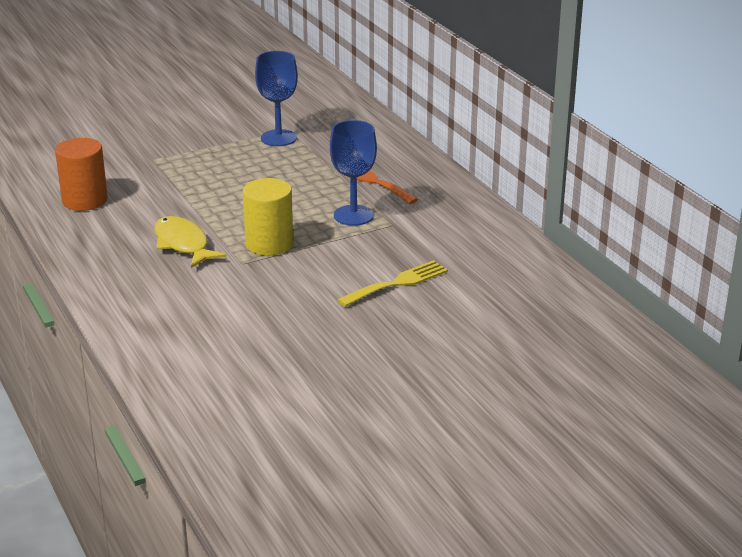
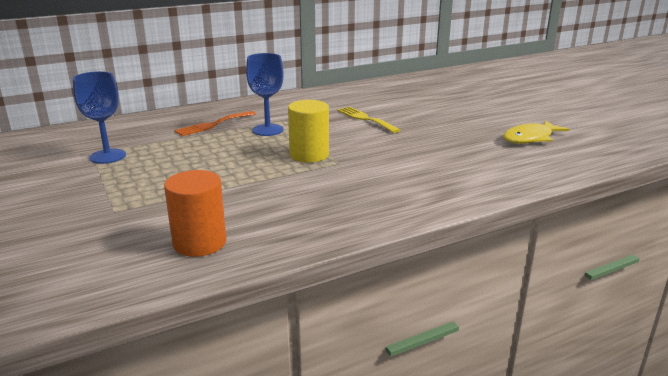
camera: 90 degrees left, 5 degrees down
yellow fish [154,216,227,268] -> yellow fish moved to [503,120,569,144]

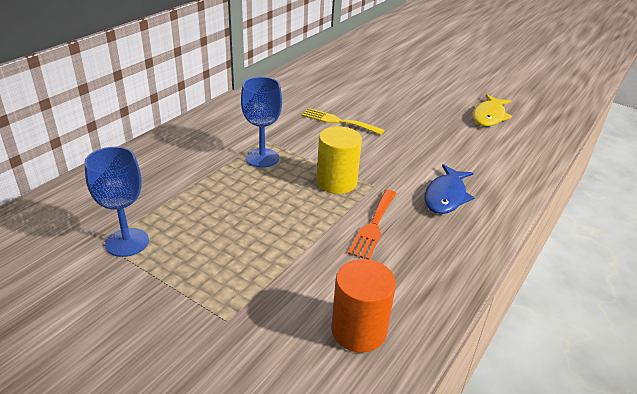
camera: 30 degrees left, 10 degrees up
orange fork [174,111,256,136] -> orange fork moved to [348,189,396,259]
none -> blue fish [424,164,475,214]

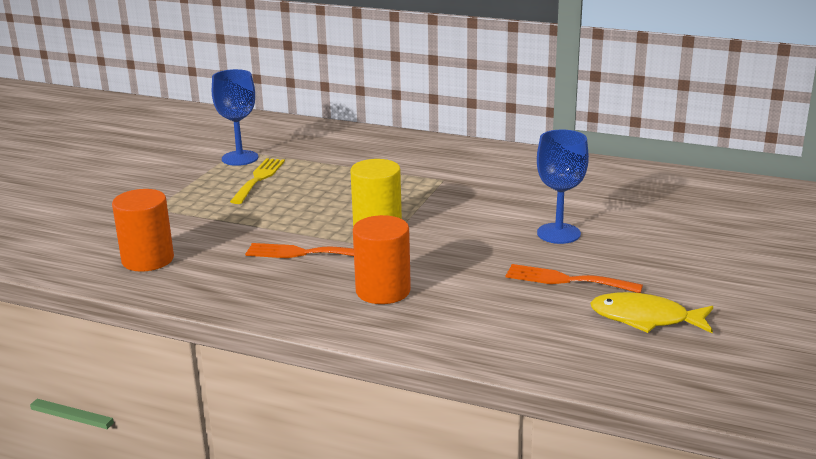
camera: 80 degrees right, 10 degrees down
blue goblet [241,77,282,168] -> blue goblet moved to [537,130,589,244]
yellow fork [301,108,384,135] -> yellow fork moved to [230,158,285,204]
blue fish [424,164,475,214] -> orange cylinder [353,215,411,304]
none -> orange fork [506,264,643,293]

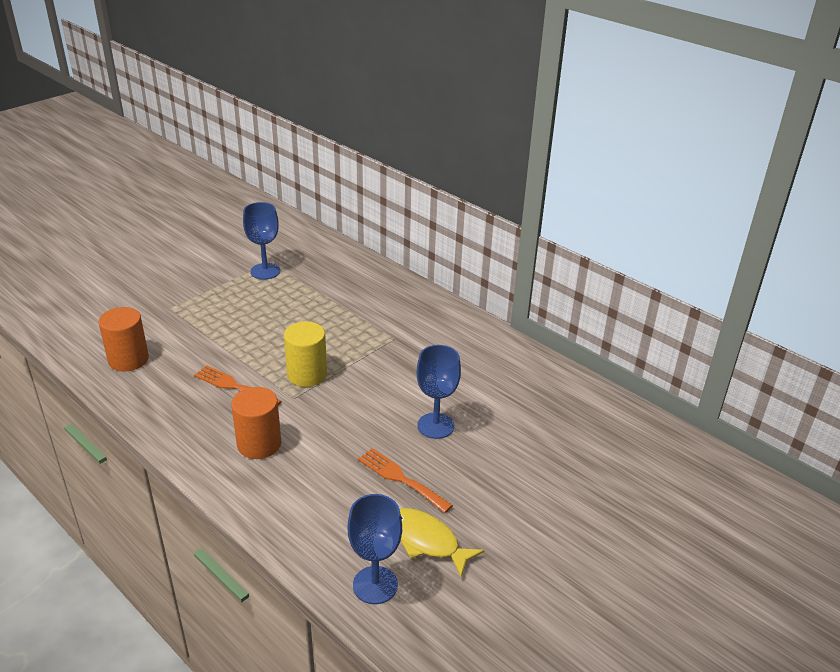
camera: 20 degrees right, 10 degrees up
yellow fork [230,158,285,204] -> none
none -> blue goblet [348,494,402,604]

